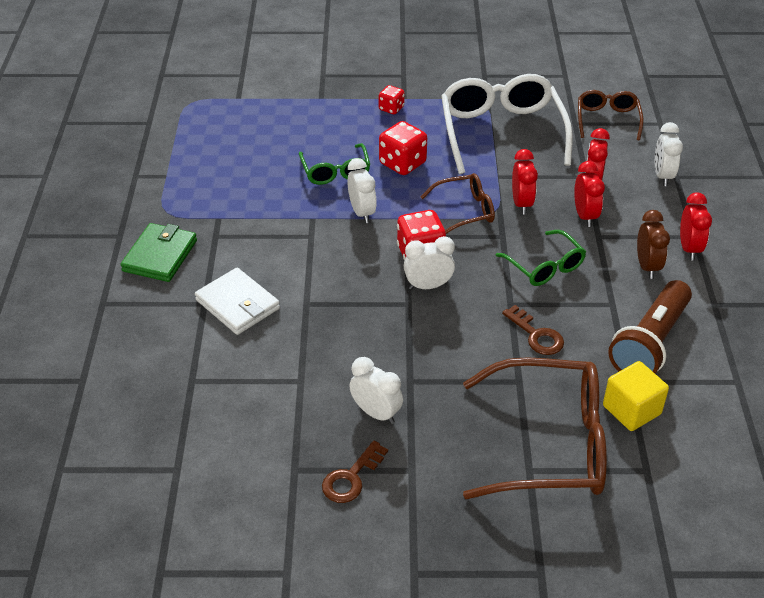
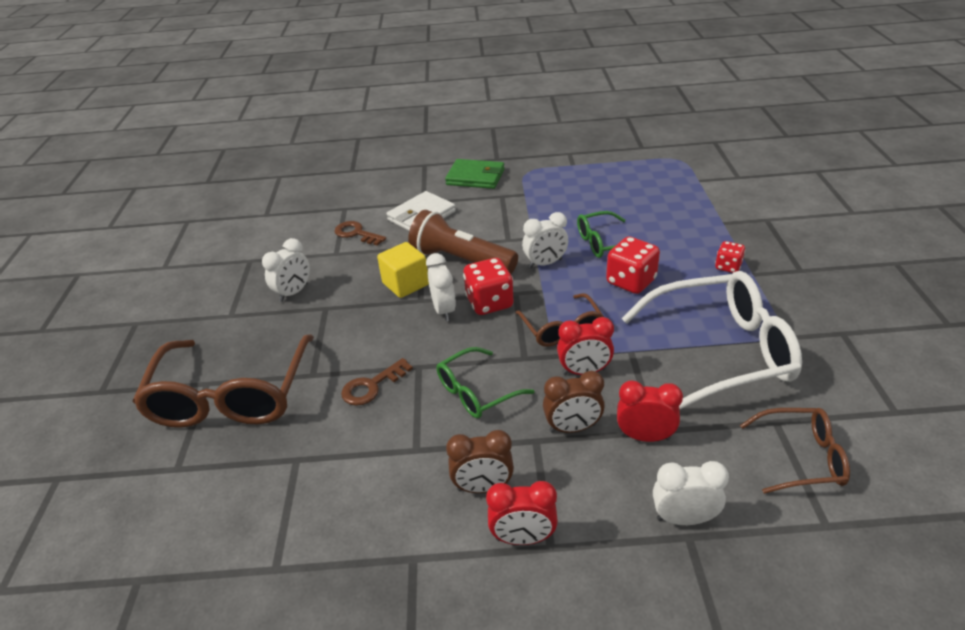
camera: 90 degrees right, 5 degrees down
brown key [322,440,388,503] -> brown key moved to [334,221,386,246]
red clock [574,161,605,227] -> brown clock [543,371,605,433]
yellow cube [603,361,669,431] -> yellow cube moved to [377,242,429,298]
brown flashlight [608,280,692,374] -> brown flashlight moved to [408,210,518,274]

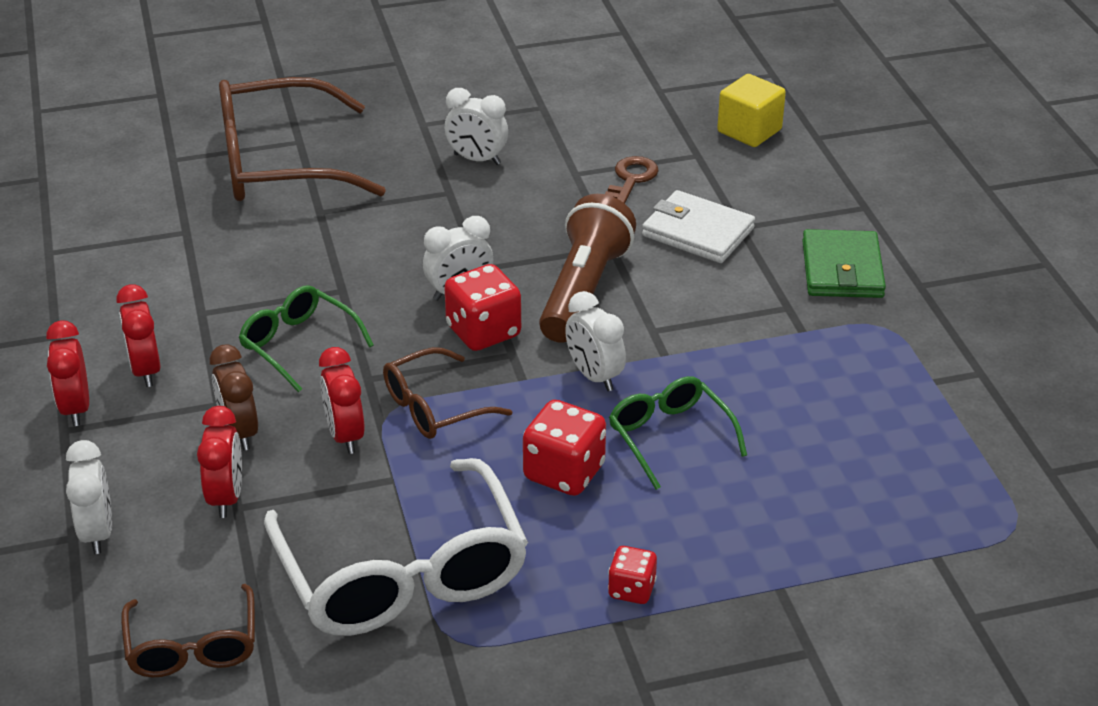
camera: 75 degrees right, 0 degrees up
brown key [341,358,413,406] -> none
yellow cube [377,242,429,298] -> yellow cube moved to [717,74,786,147]
brown clock [446,430,514,493] -> red clock [116,284,161,387]

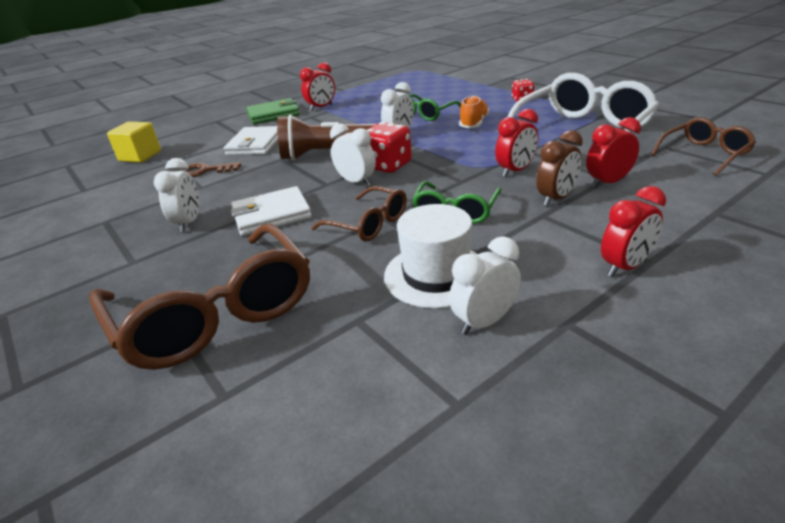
camera: 110 degrees left, 5 degrees down
white clock [66,440,112,554] -> white clock moved to [449,236,521,335]
red clock [116,284,161,387] -> red clock moved to [300,62,335,111]
brown glasses [383,347,513,439] -> brown glasses moved to [311,186,407,242]
red dice [523,400,606,496] -> orange shoe [459,96,489,128]
none -> white wallet [231,186,312,236]
none -> white hat [384,204,477,309]

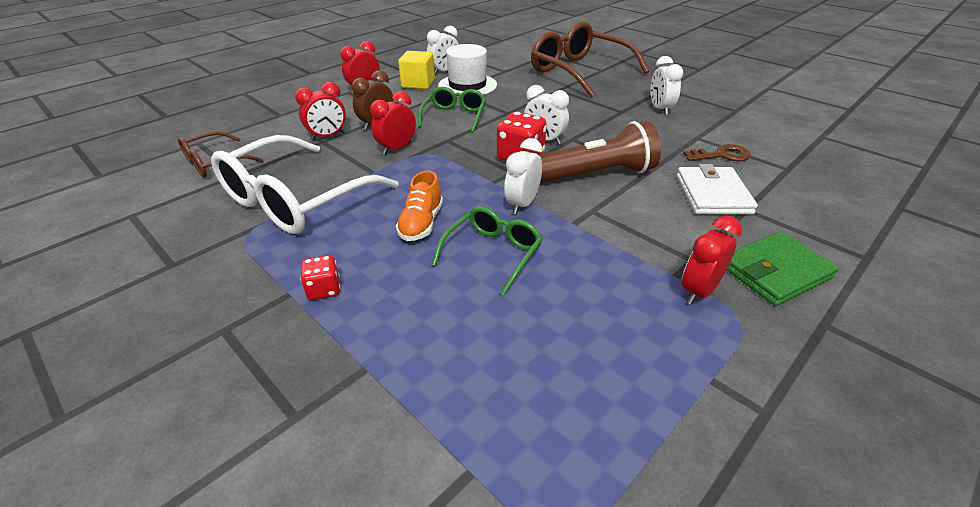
camera: 170 degrees right, 5 degrees up
yellow cube [107,122,161,163] -> yellow cube moved to [398,51,435,89]
white wallet [231,186,312,236] -> none
brown glasses [311,186,407,242] -> none

